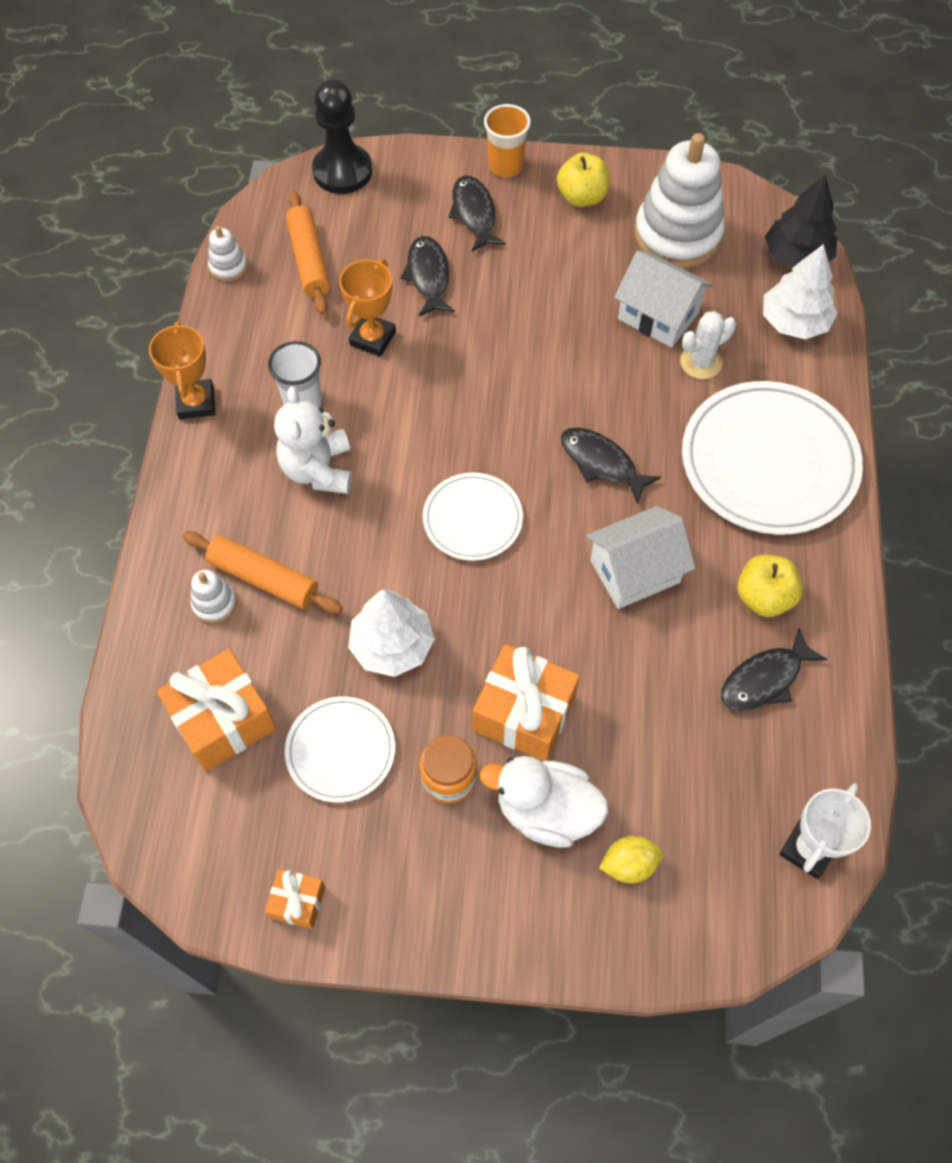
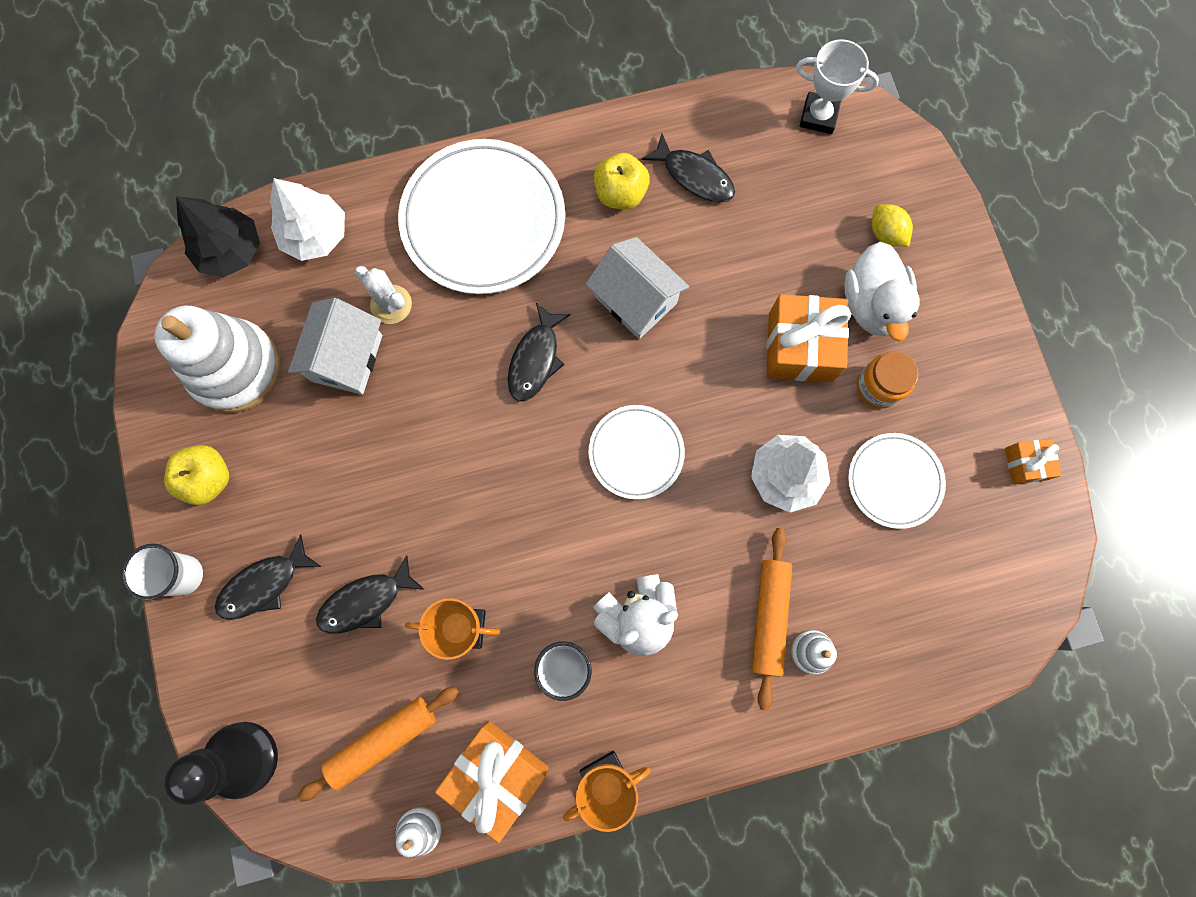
camera: 110 degrees left, 15 degrees up
orange gift [157,649,276,772] -> orange gift moved to [435,721,548,843]
orange cup [484,104,531,177] -> white cup [121,544,203,601]

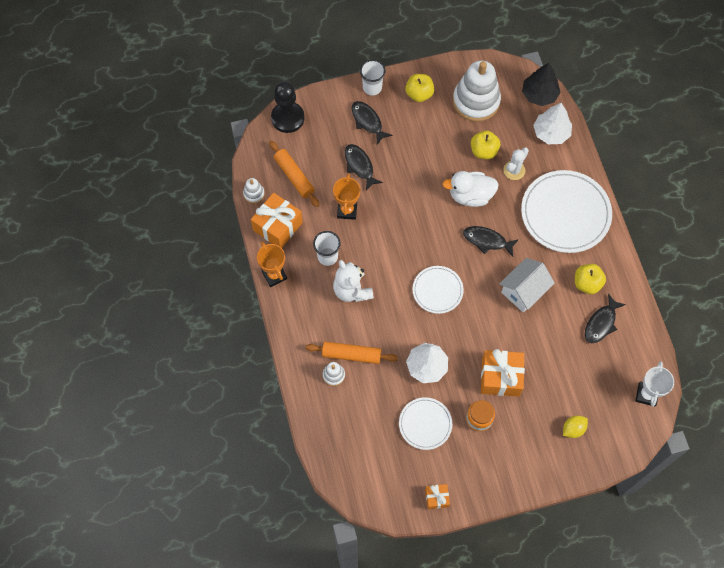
camera: 90 degrees right, 10 degrees down
white house [288,298,382,395] -> yellow apple [471,130,500,159]
white duck [844,242,920,341] -> white duck moved to [442,171,499,207]

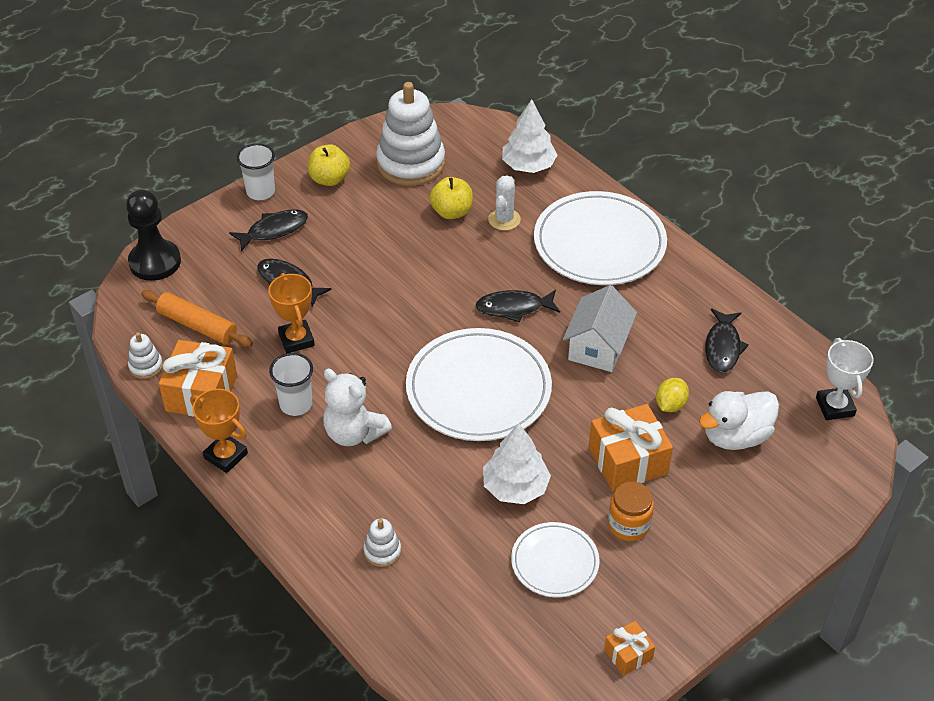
camera: 25 degrees left, 20 degrees down
orange rolling pin [305,342,398,364] -> none
black fish [352,101,393,145] -> black fish turned 120 degrees clockwise [229,209,308,251]
white plate [413,266,464,314] -> white plate [406,328,552,441], size x1.82
white duck [442,171,499,207] -> white duck moved to [699,391,779,450]
black tree [522,63,561,106] -> none
yellow lemon [563,416,588,438] -> yellow lemon moved to [656,378,689,412]
yellow apple [575,264,606,294] -> none

